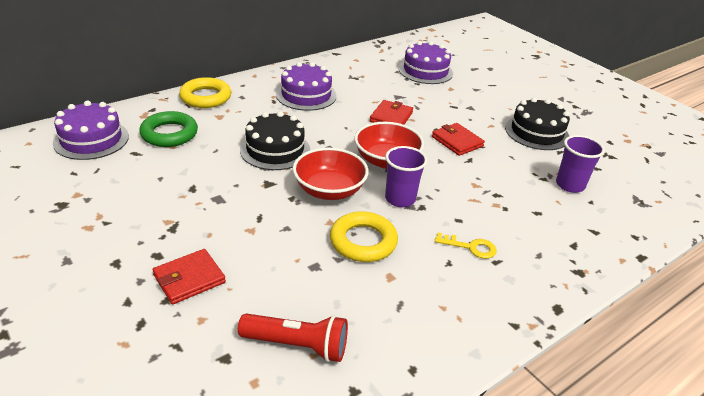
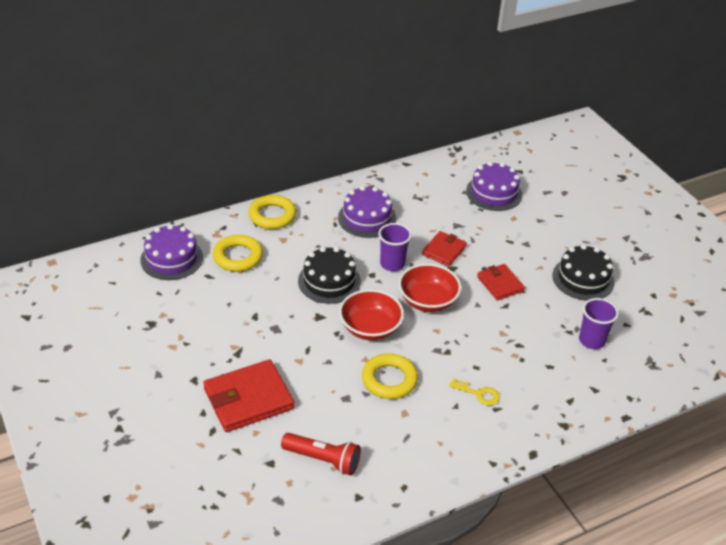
camera: 10 degrees right, 5 degrees up
green ring [139,111,198,147] -> yellow ring [213,235,263,272]
red wallet [152,249,226,305] -> red wallet [203,359,294,432], size x1.68
purple cup [385,146,428,207] -> purple cup moved to [378,223,412,271]

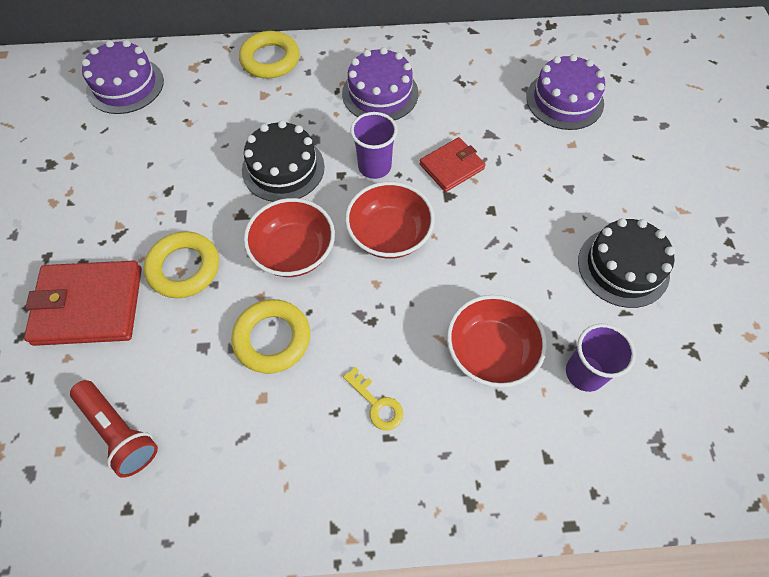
camera: 25 degrees right, 20 degrees up
yellow ring [213,235,263,272] -> yellow ring moved to [144,231,219,298]
red wallet [477,264,525,300] -> none
none -> red bowl [447,295,547,388]

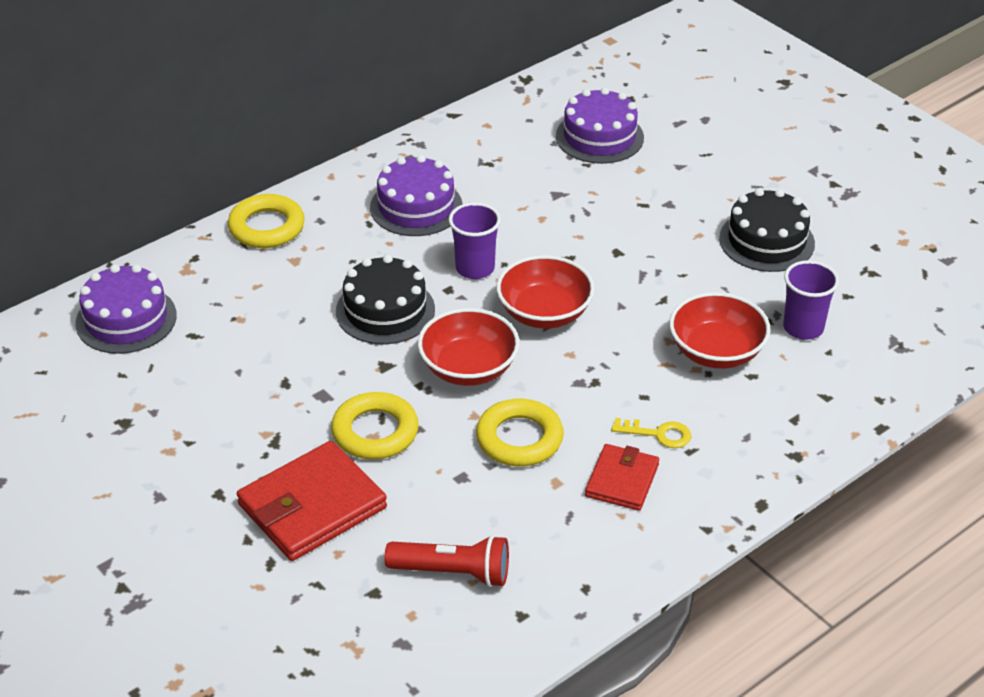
camera: 35 degrees left, 20 degrees down
red wallet [420,137,486,192] -> red wallet moved to [585,444,659,511]

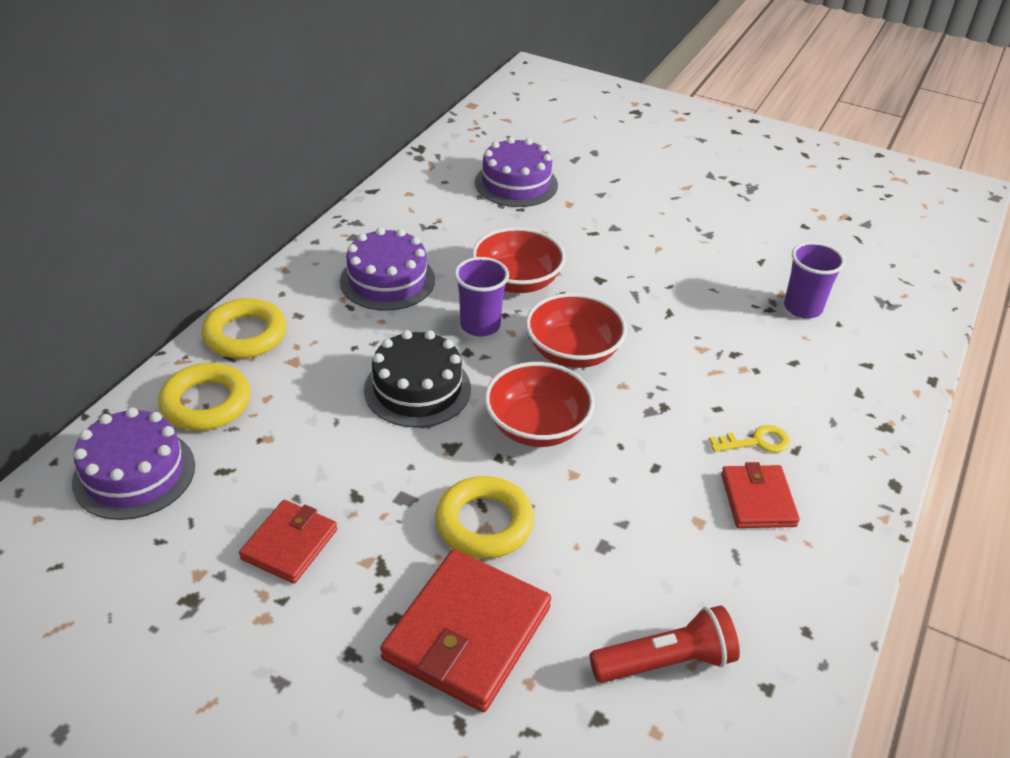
camera: 25 degrees left, 0 degrees up
yellow ring [476,399,564,467] -> yellow ring moved to [158,363,250,431]
red bowl [669,292,771,369] -> red bowl moved to [472,227,566,293]
black cake [719,188,815,272] -> none
none -> red wallet [239,500,337,584]

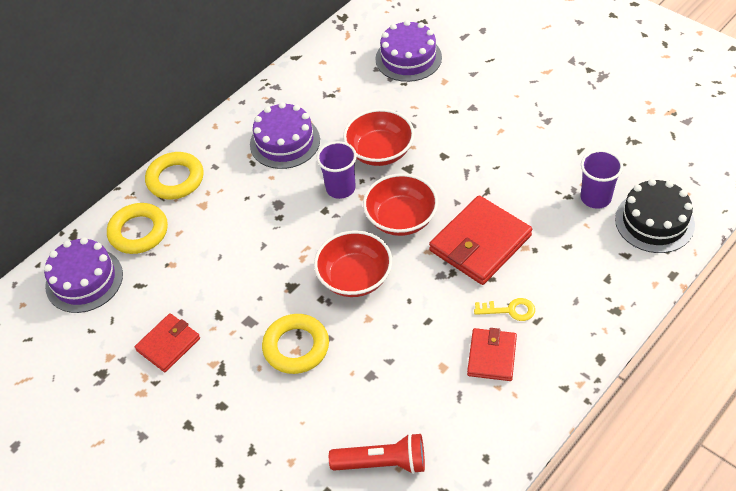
camera: 20 degrees right, 10 degrees up
black cake [364,330,471,428] -> black cake moved to [615,179,695,253]
red wallet [380,549,551,712] -> red wallet moved to [429,195,532,285]

